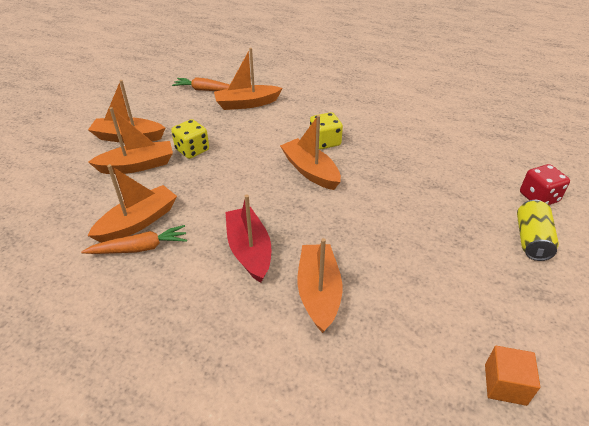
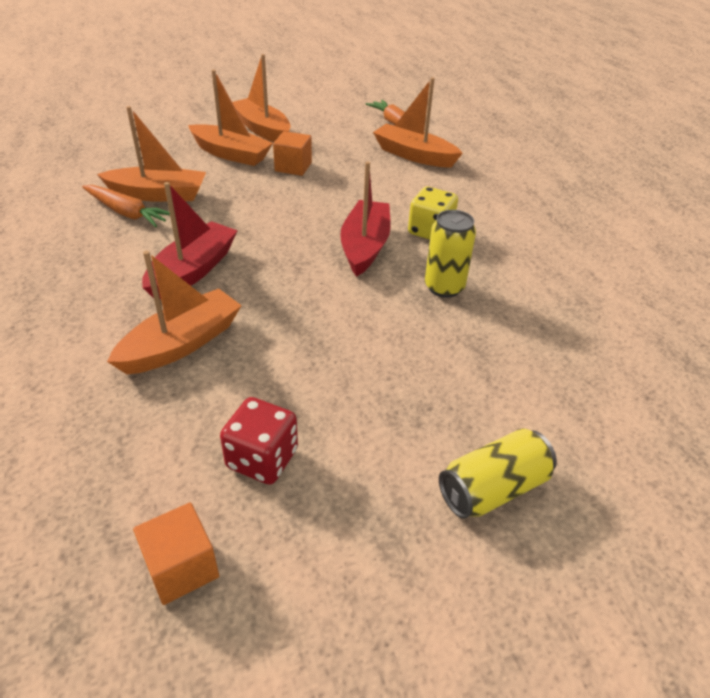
camera: 45 degrees right, 0 degrees up
yellow dice [171,119,209,159] -> orange cube [273,131,312,176]
orange boat [280,115,341,190] -> red boat [340,162,391,277]
red dice [520,164,570,205] -> red dice moved to [220,397,298,484]
none -> yellow can [425,210,476,298]

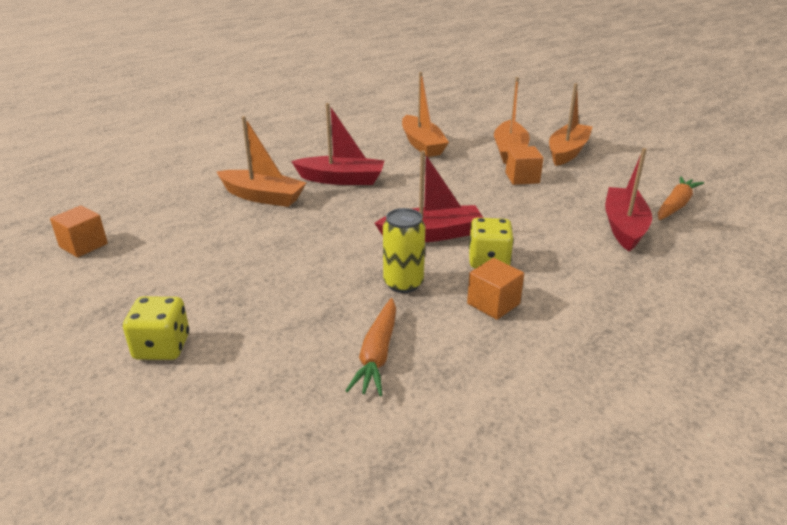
camera: 70 degrees right, 10 degrees down
orange carrot [82,185,170,227] -> orange carrot moved to [345,298,396,396]
red dice [220,397,298,484] -> none
orange boat [373,77,463,167] -> red boat [605,148,652,252]
yellow can [439,428,557,519] -> yellow dice [123,296,189,360]
none -> orange cube [467,258,524,320]

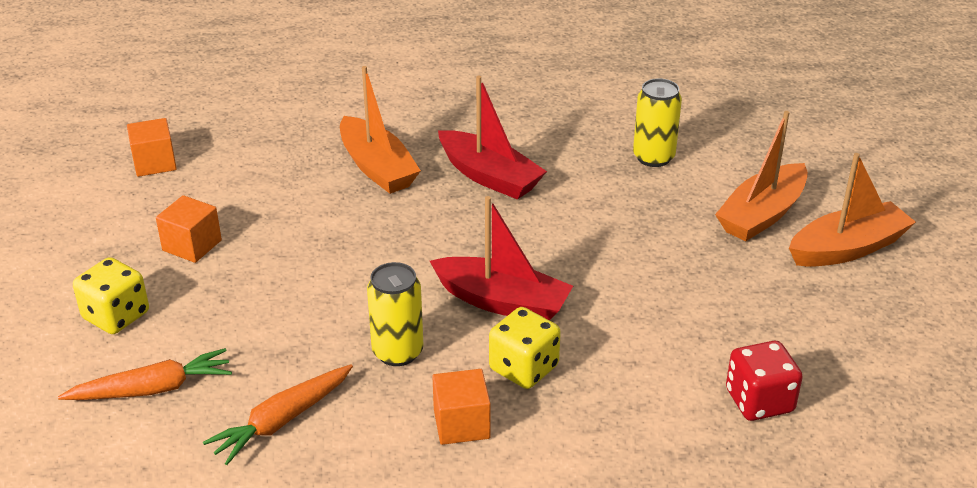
camera: 35 degrees right, 5 degrees up
orange boat [402,72,449,157] -> yellow can [633,78,682,167]
orange cube [505,146,543,185] -> orange cube moved to [156,195,222,263]
red boat [605,148,652,252] -> red dice [726,341,803,421]
orange carrot [658,176,704,220] -> orange carrot moved to [58,348,232,400]

